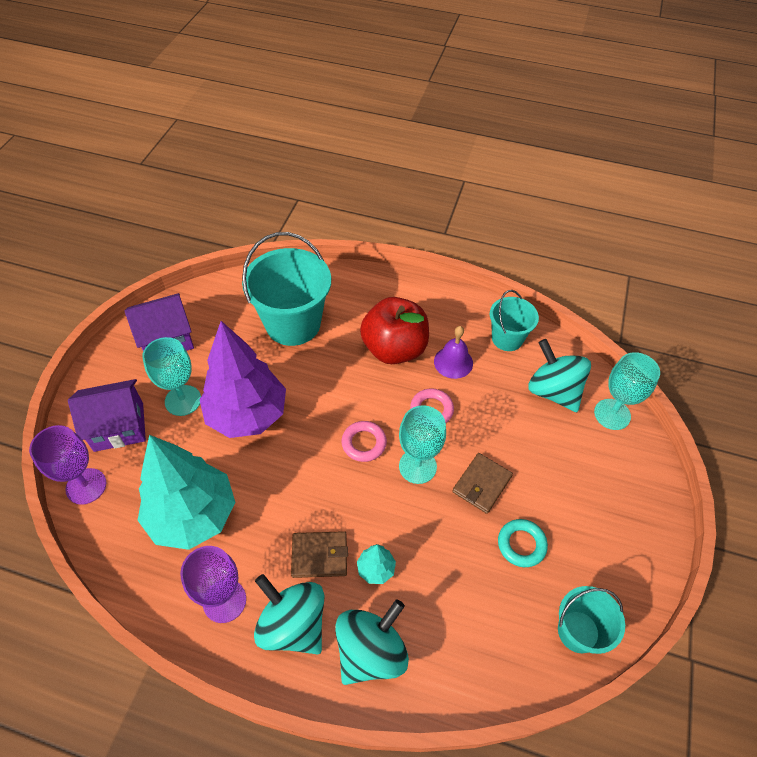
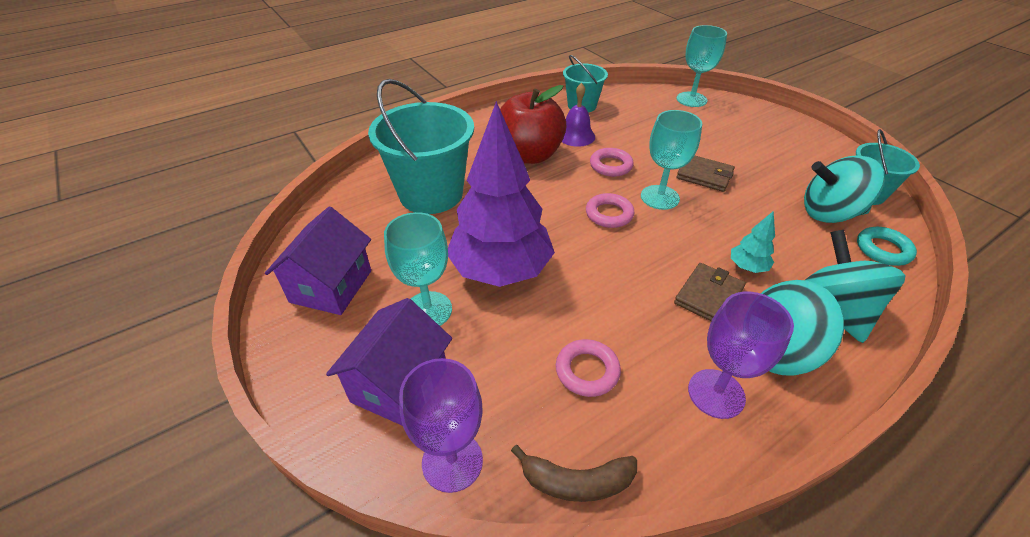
camera: 50 degrees left, 10 degrees down
turquoise tree [138,435,235,550] -> pink ring [556,339,621,397]
brown wallet [452,453,513,514] -> brown wallet turned 45 degrees counterclockwise [676,156,735,192]
turquoise ring [498,519,548,567] -> turquoise ring moved to [857,227,917,266]
turquoise spinning top [528,339,591,412] -> turquoise spinning top moved to [804,155,885,223]
none -> brown banana [511,445,637,502]

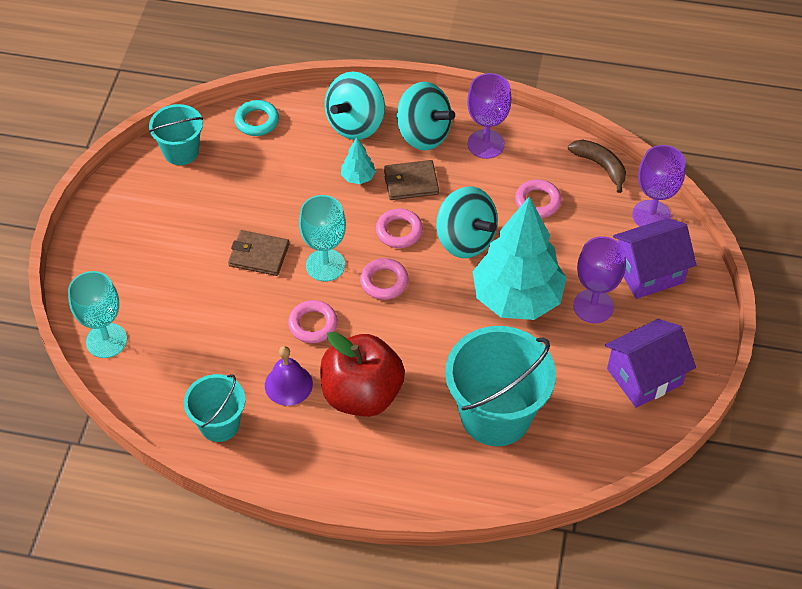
camera: 135 degrees left, 10 degrees up
turquoise goblet [384,212,452,326] -> purple goblet [573,236,626,323]
purple tree [448,101,555,287] -> turquoise tree [472,196,567,320]
brown wallet [676,156,735,192] -> brown wallet turned 60 degrees counterclockwise [228,230,289,276]
turquoise spinning top [804,155,885,223] -> turquoise spinning top moved to [436,187,498,258]
none -> pink ring [376,208,423,248]

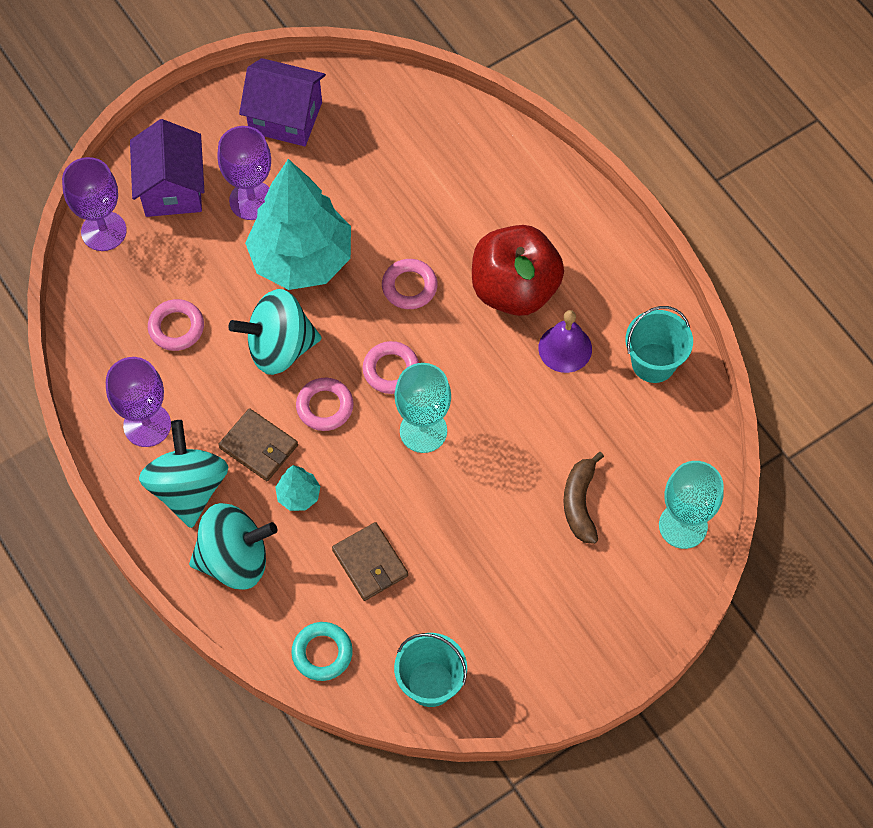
camera: 135 degrees left, 10 degrees up
brown wallet [228,230,289,276] -> brown wallet moved to [332,522,408,601]
pink ring [288,300,338,343] -> pink ring moved to [382,259,437,309]
turquoise spinning top [436,187,498,258] -> turquoise spinning top turned 105 degrees counterclockwise [228,289,321,375]
turquoise bucket [445,326,556,446] -> none
brown banana [568,139,626,193] -> brown banana moved to [563,452,604,544]
purple house [613,218,697,299] -> purple house turned 60 degrees clockwise [130,119,204,217]

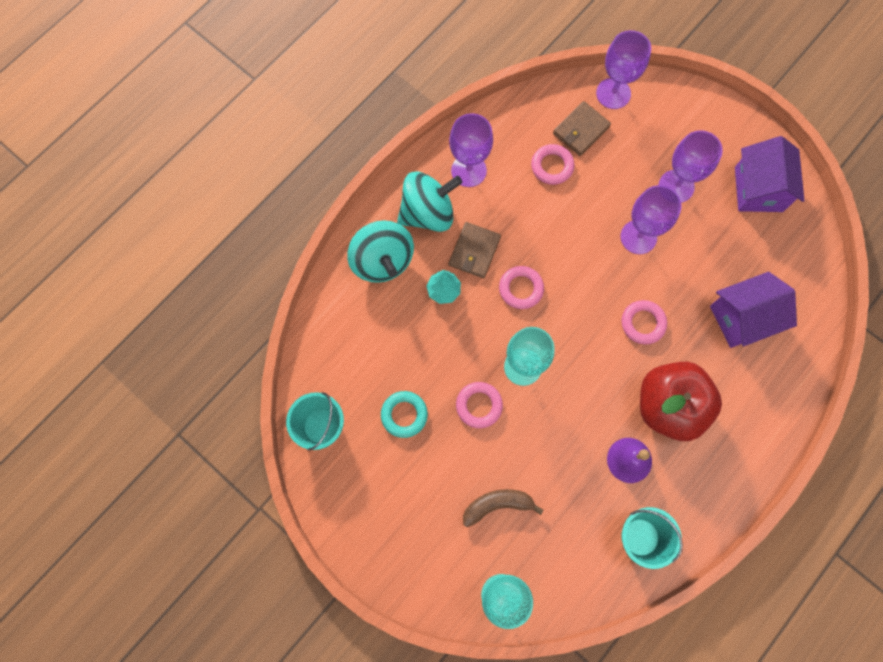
camera: 75 degrees right, 10 degrees up
purple house [130,119,204,217] -> purple house moved to [710,272,797,348]
turquoise spinning top [228,289,321,375] -> none
turquoise tree [245,159,351,290] -> purple goblet [621,185,682,254]
turquoise ring [292,622,353,681] -> turquoise ring moved to [381,391,428,438]
brown wallet [332,522,408,601] -> brown wallet moved to [553,101,611,156]
pink ring [363,341,419,394] -> pink ring moved to [456,382,503,428]

